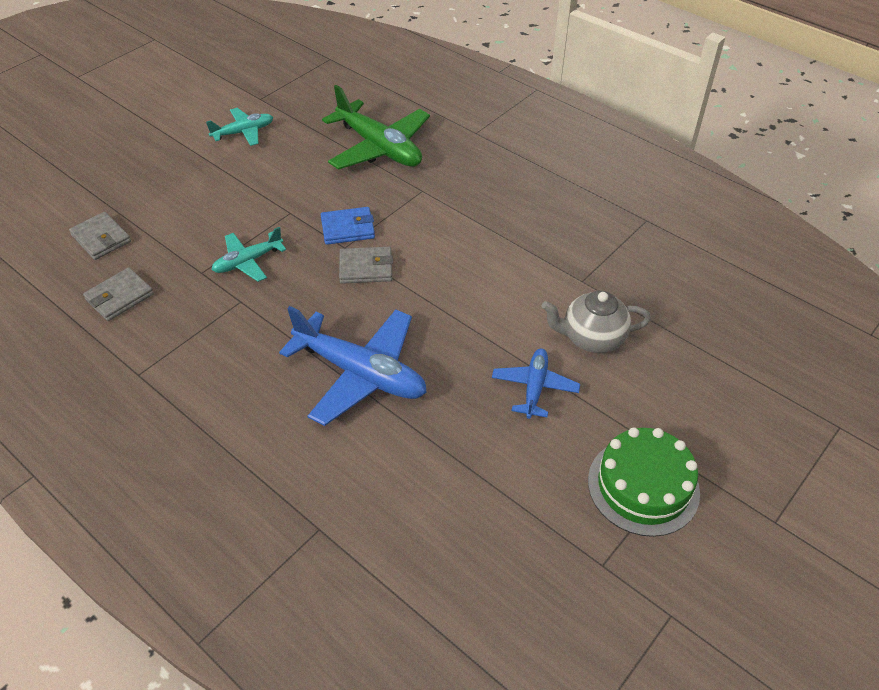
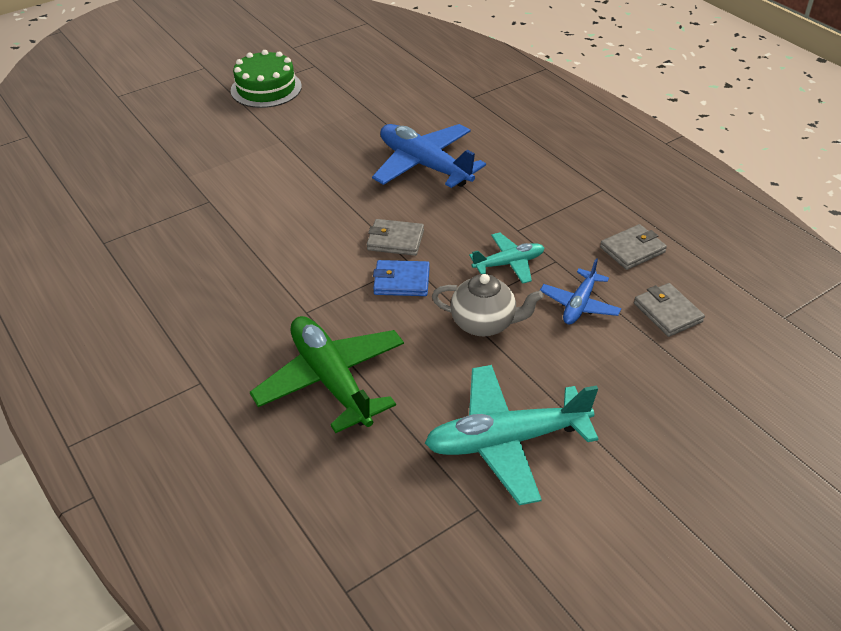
camera: 165 degrees left, 5 degrees down
turquoise plane [206,108,273,146] -> turquoise plane [425,365,599,505], size x1.82
blue plane [492,349,580,419] -> blue plane moved to [540,258,621,325]
grey teapot [542,291,651,353] -> grey teapot moved to [432,274,544,336]

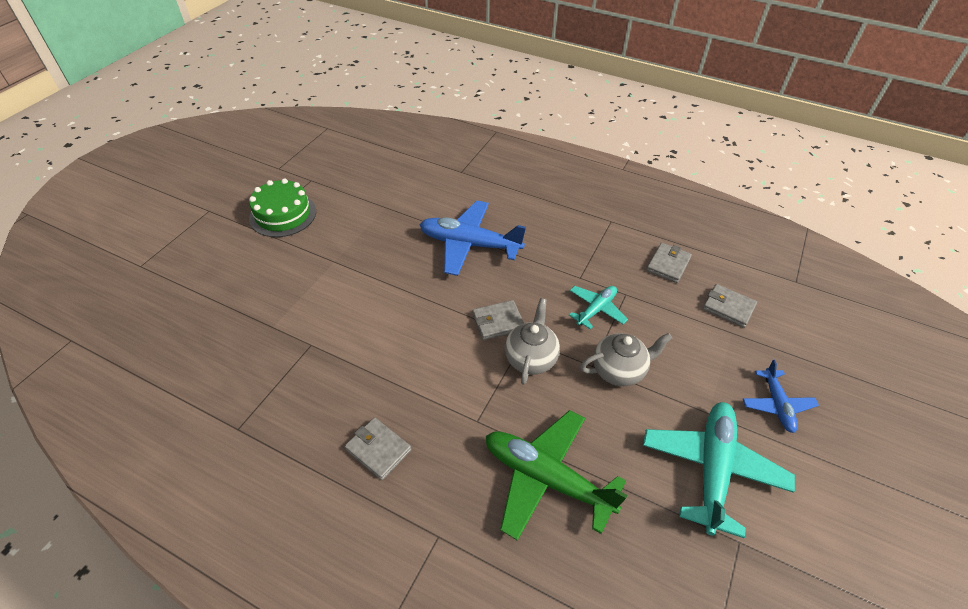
camera: 30 degrees left, 5 degrees up
blue wallet [373,260,430,296] -> grey teapot [505,298,560,385]
turquoise plane [425,365,599,505] -> turquoise plane turned 150 degrees clockwise [643,402,795,538]
blue plane [540,258,621,325] -> blue plane moved to [743,360,819,433]
none -> grey wallet [345,417,412,480]

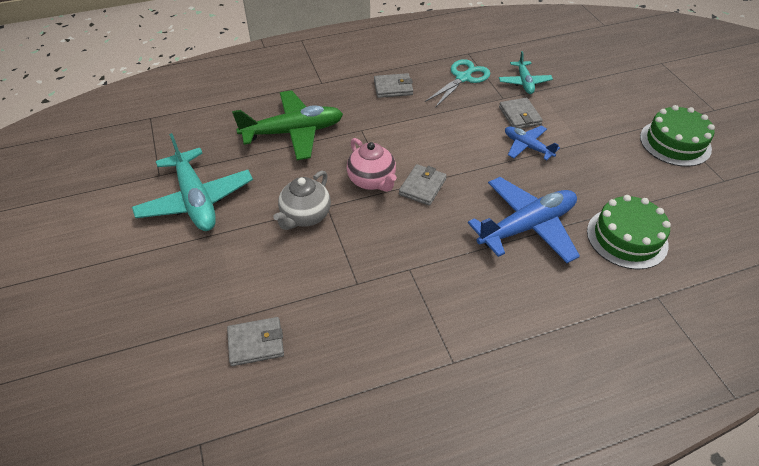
camera: 135 degrees right, 0 degrees up
grey teapot [505,298,560,385] -> pink teapot [347,138,397,192]
turquoise plane [569,286,628,329] -> turquoise plane moved to [499,51,553,94]
grey wallet [646,243,692,283] -> grey wallet moved to [499,97,543,129]
blue plane [743,360,819,433] -> blue plane moved to [505,126,560,160]
none -> turquoise scissors [425,59,490,108]
none -> green cake [587,195,671,270]

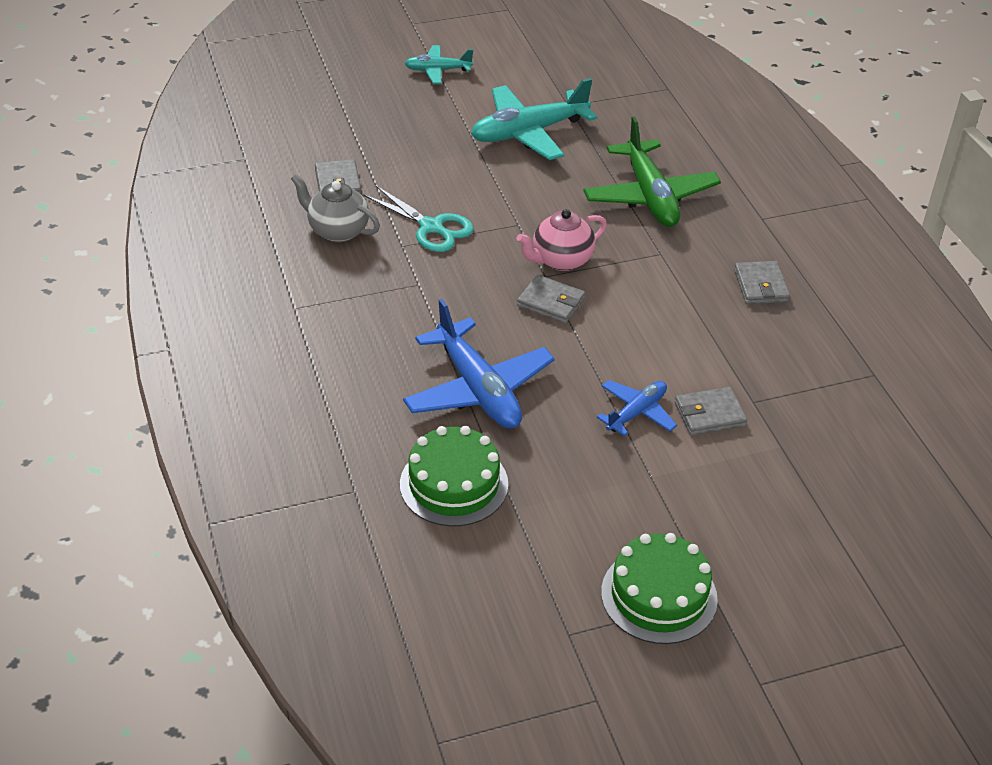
camera: 90 degrees right, 5 degrees down
grey teapot [273,171,331,230] -> grey teapot moved to [291,174,380,242]
turquoise scissors [425,59,490,108] -> turquoise scissors moved to [364,186,474,252]
turquoise plane [499,51,553,94] -> turquoise plane moved to [404,45,473,84]

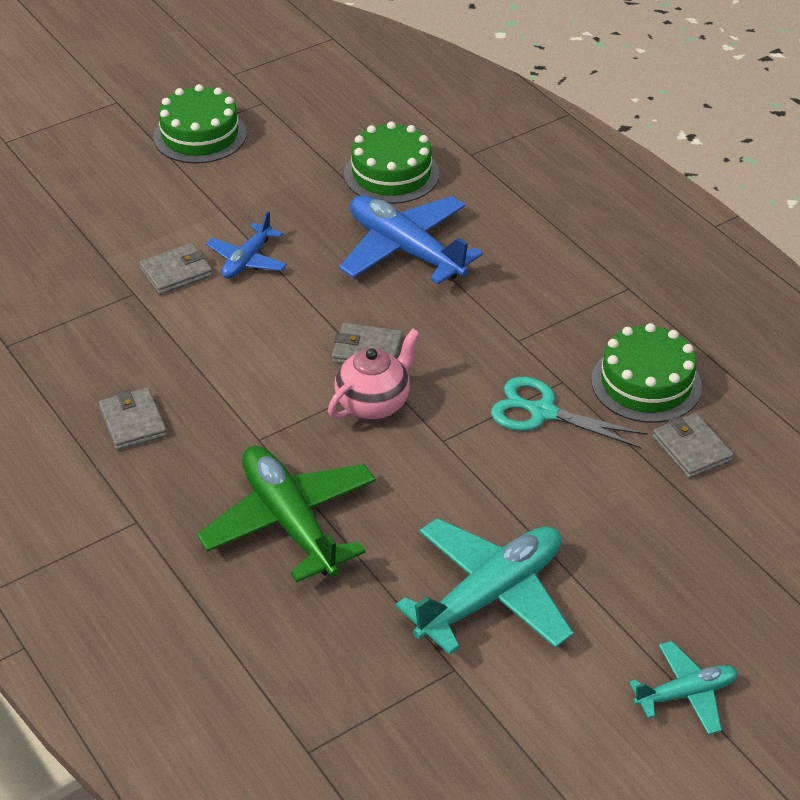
camera: 165 degrees right, 0 degrees up
grey teapot [291,174,380,242] -> green cake [591,323,702,423]

